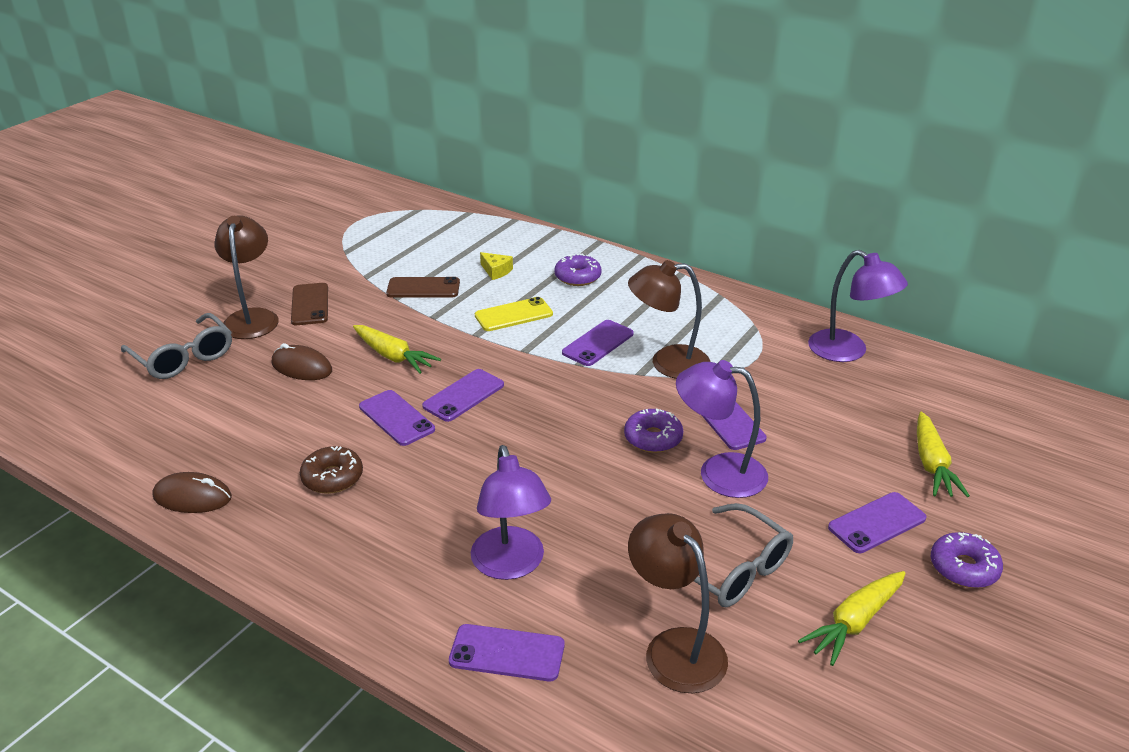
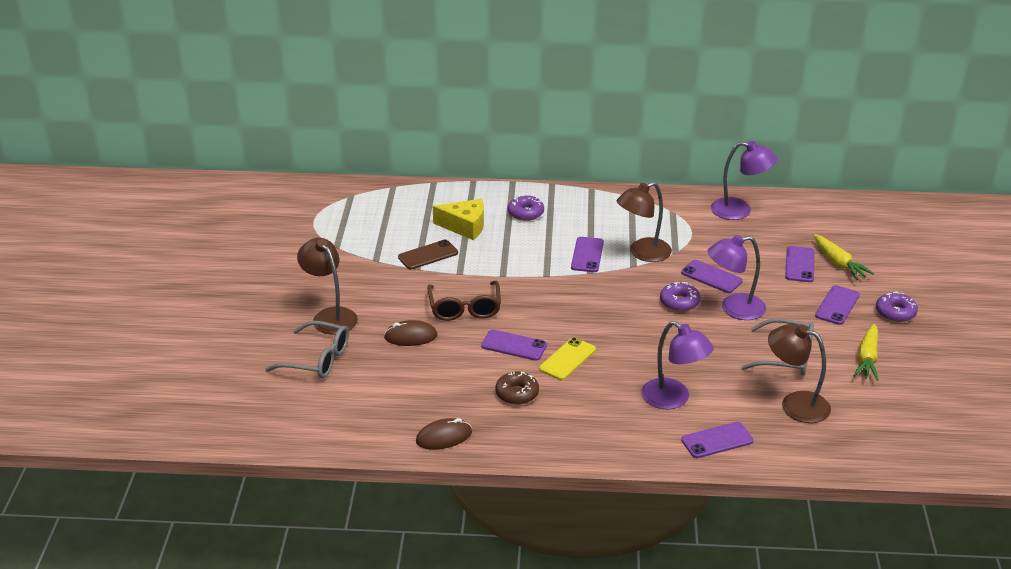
camera: 30 degrees left, 0 degrees up
brown phone [291,283,328,325] -> none
yellow carrot [353,325,441,374] -> brown glasses [427,281,501,321]
purple phone [422,369,504,422] -> purple phone moved to [785,246,814,282]
yellow phone [475,297,553,331] -> yellow phone moved to [539,337,596,380]
yellow cheese [480,252,513,280] -> yellow cheese [433,199,484,240], size x1.87

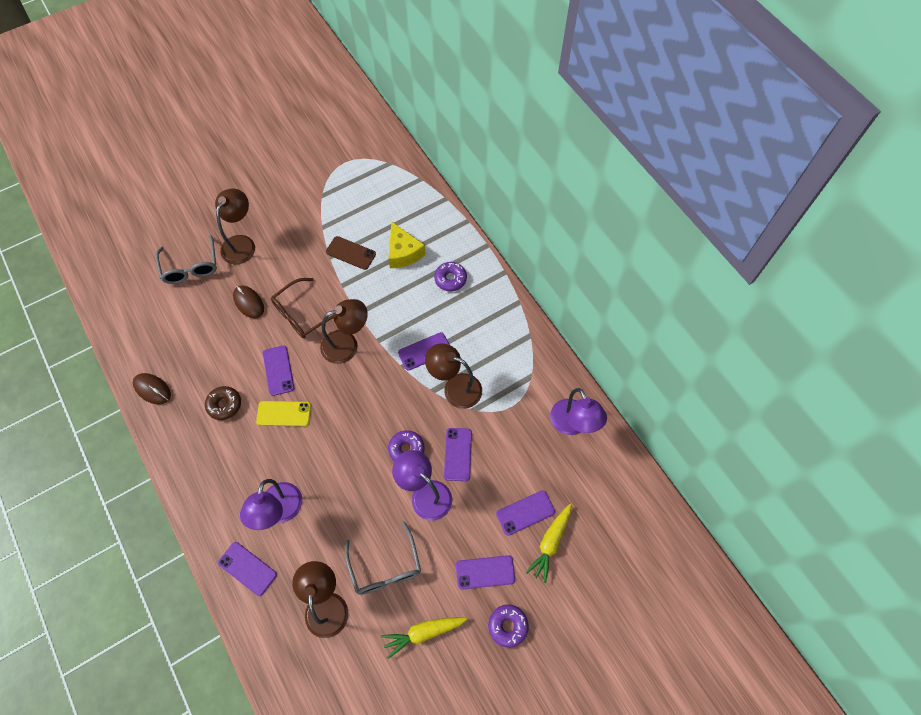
camera: 55 degrees right, 30 degrees up
none -> brown lamp [320,299,368,364]

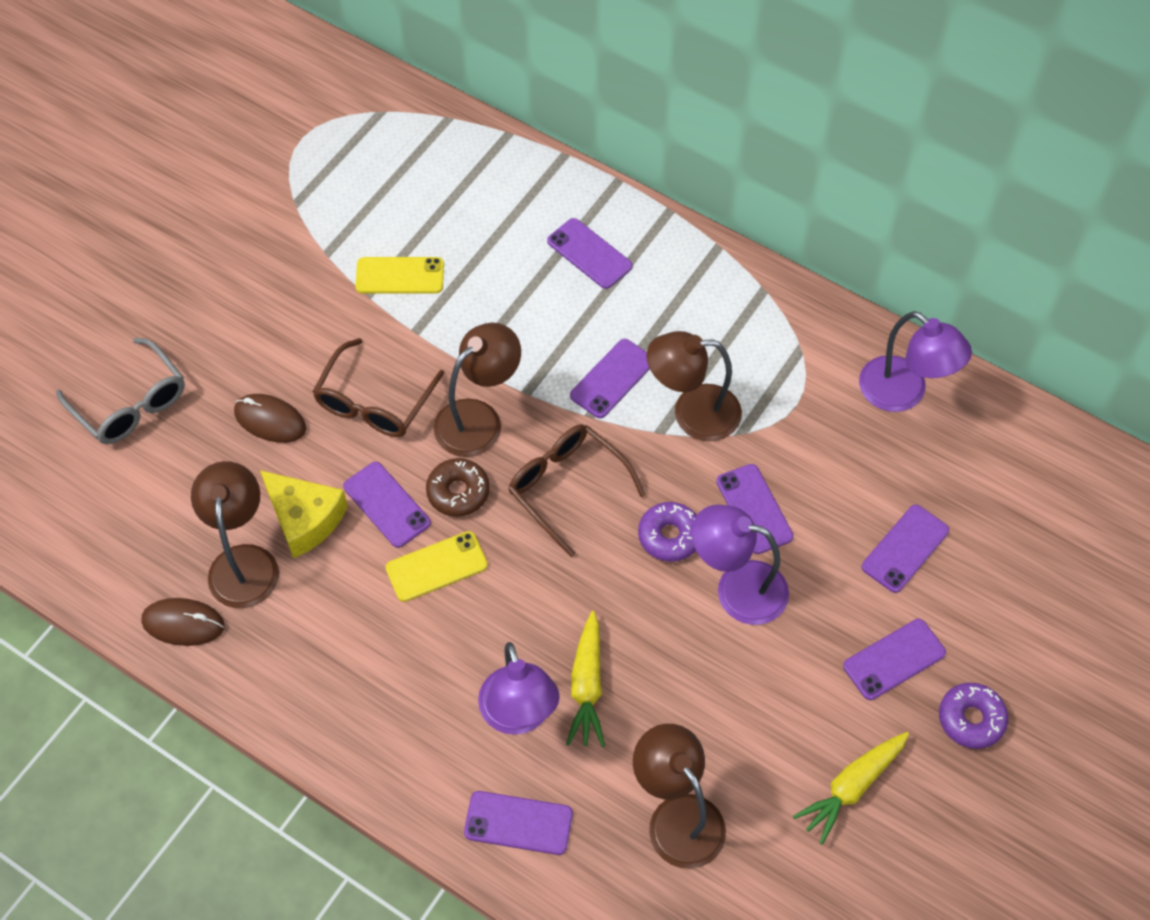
camera: 25 degrees left, 5 degrees down
brown donut [205,386,241,420] -> brown donut moved to [426,458,490,517]
brown lamp [215,188,255,265] -> brown lamp moved to [191,461,279,608]
brown phone [326,236,376,270] -> yellow phone [355,257,444,293]
grey glasses [345,521,421,595] -> none
yellow cheese [388,221,426,268] -> yellow cheese moved to [260,470,348,558]
purple donut [434,262,467,291] -> purple phone [547,218,633,289]
yellow carrot [526,504,571,583] -> yellow carrot moved to [566,611,605,747]
none -> brown glasses [508,424,646,557]

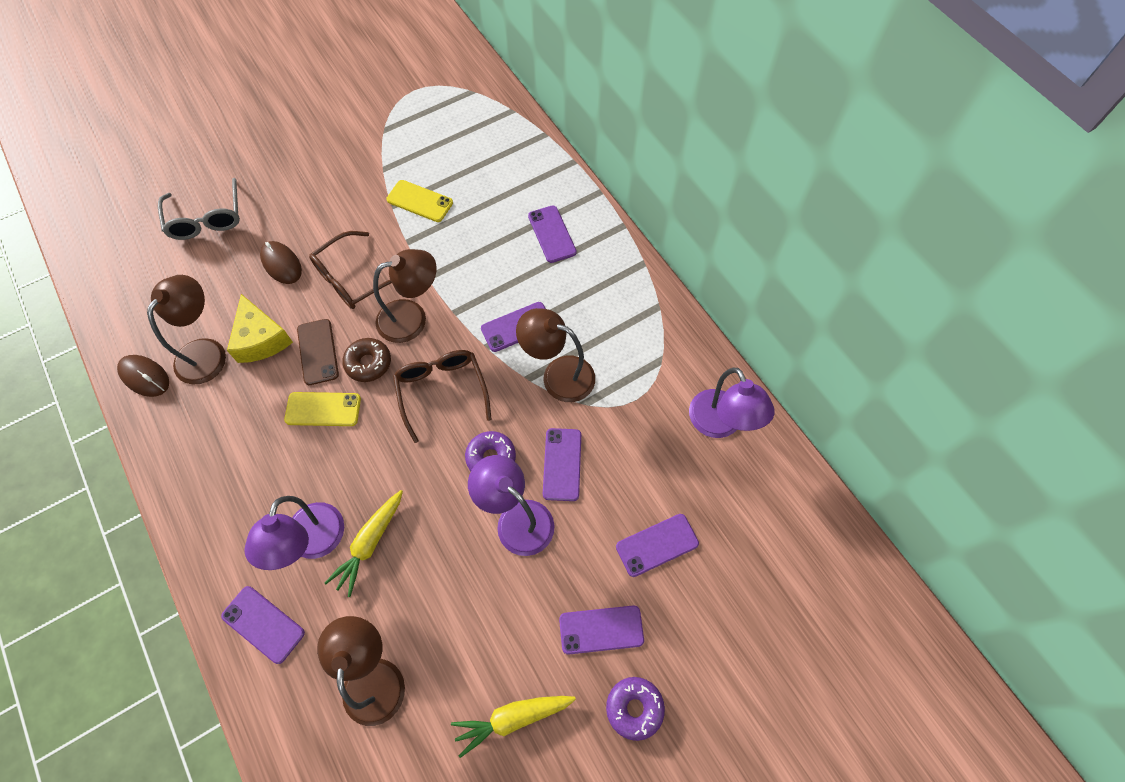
camera: 25 degrees right, 5 degrees up
purple phone [343,462,431,548] -> brown phone [297,319,339,385]

